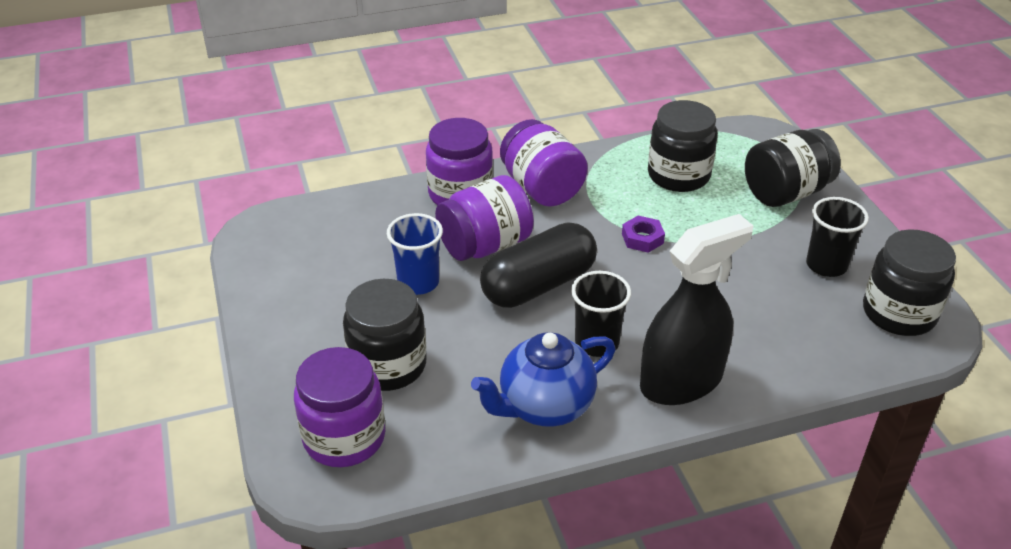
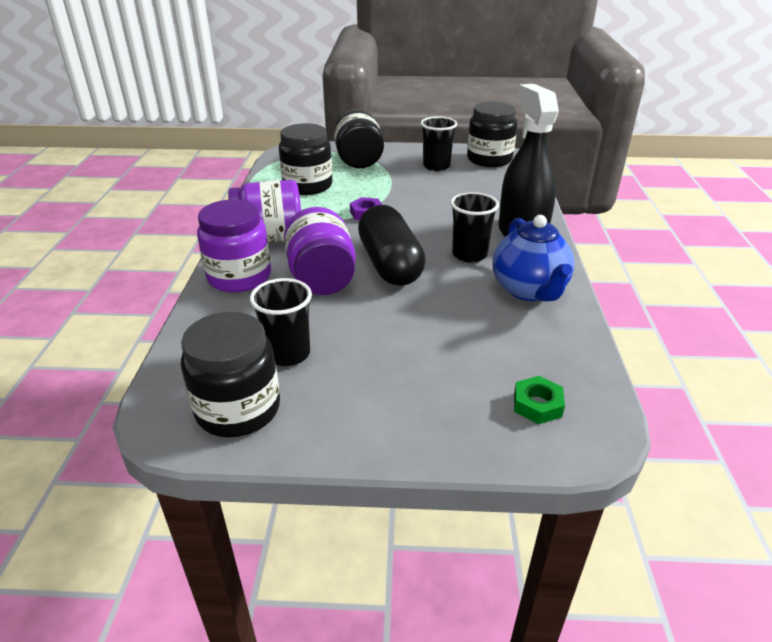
camera: 70 degrees left, 5 degrees down
purple jar [294,347,385,467] -> green nut [514,376,565,424]
black jar [343,279,427,391] -> black jar moved to [181,312,280,437]
blue cup [387,213,443,295] -> none
none -> black cup [250,278,312,366]

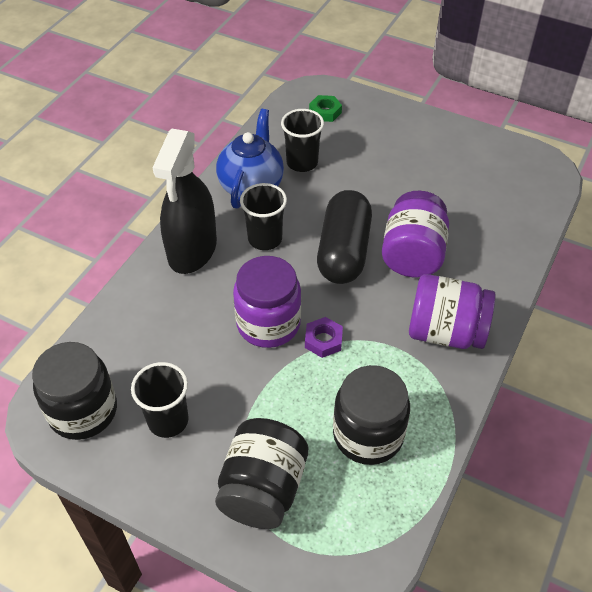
camera: 155 degrees left, 15 degrees up
black jar [181,312,280,437] -> none
purple jar [197,199,271,292] -> purple jar moved to [233,256,301,348]
black cup [250,278,312,366] -> black cup moved to [281,109,324,172]

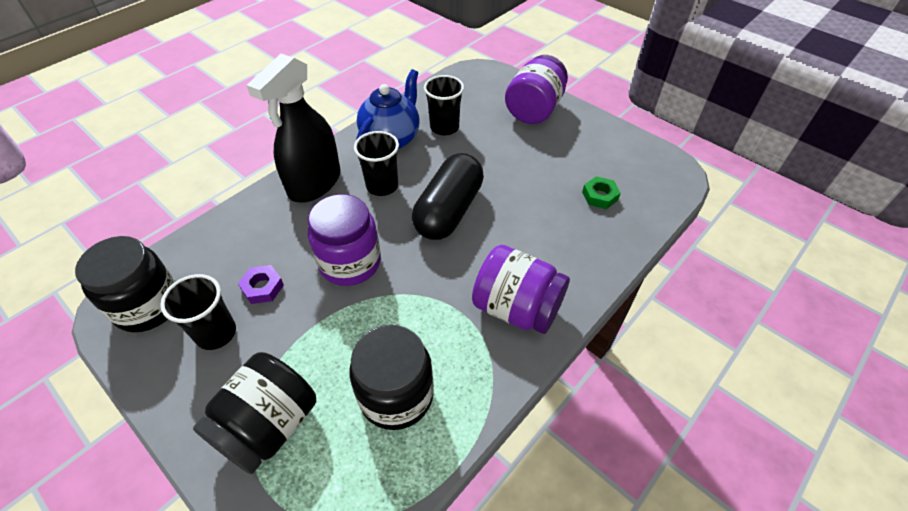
camera: 15 degrees right, 0 degrees up
purple nut [305,317,343,358] -> purple nut moved to [238,265,284,304]
green nut [309,95,342,122] -> green nut moved to [582,176,621,209]
purple jar [382,191,449,277] -> purple jar moved to [505,55,568,124]

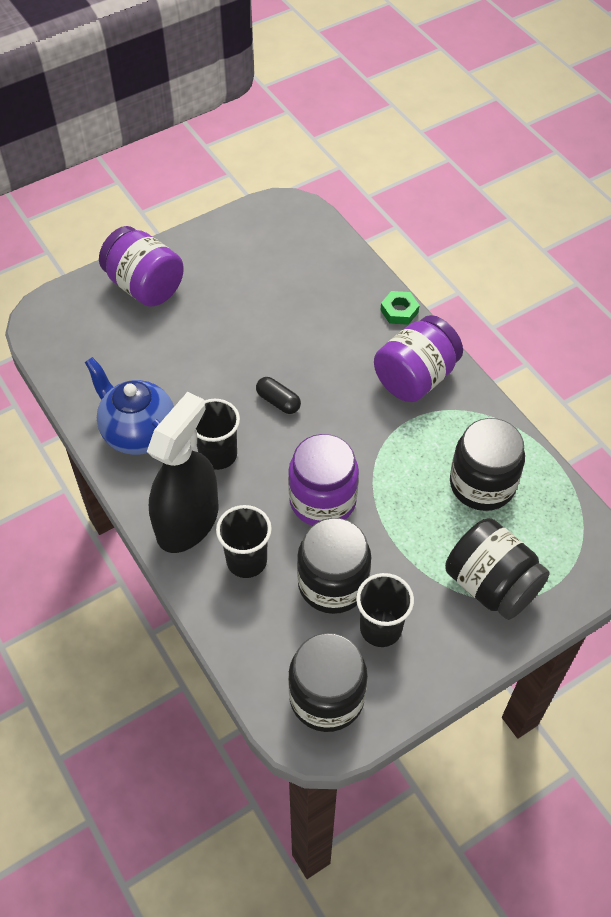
camera: 75 degrees left, 5 degrees up
purple nut [238,265,284,304] -> black jar [297,518,371,614]
black spray bottle [246,54,340,202] -> black spray bottle turned 105 degrees counterclockwise [147,392,218,553]
black capsule [412,153,484,240] -> black capsule [256,377,301,414], size x0.45
black cup [424,75,464,136] -> black cup moved to [216,505,272,578]
green nut [582,176,621,209] -> green nut moved to [380,291,420,325]

